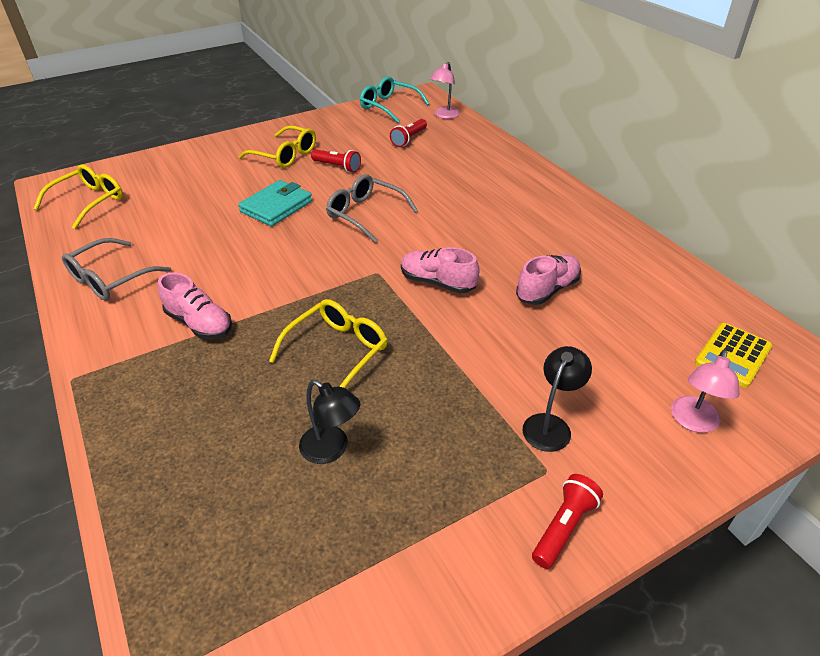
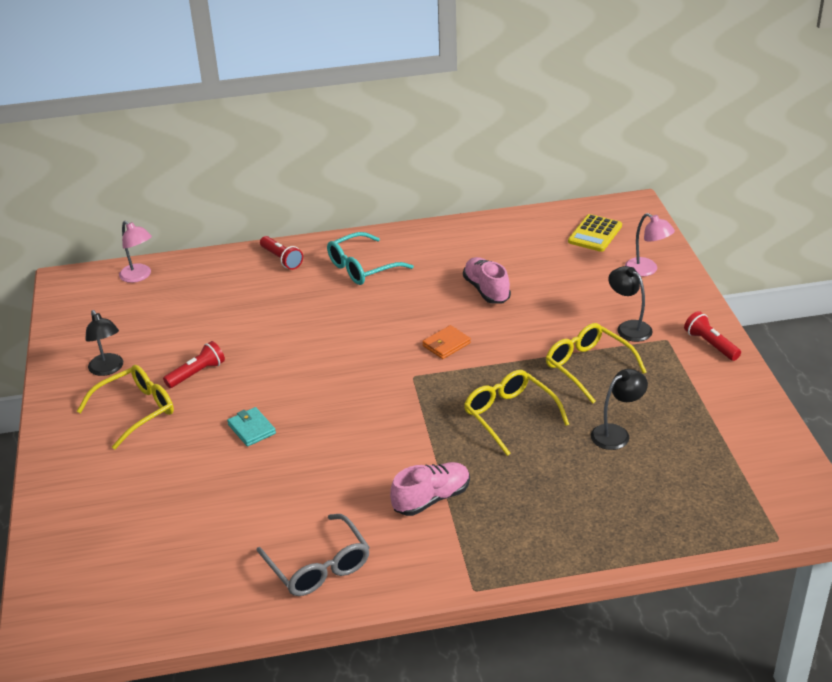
camera: 70 degrees left, 5 degrees down
yellow glasses [33,164,123,229] -> yellow glasses moved to [546,323,647,404]
turquoise wallet [238,180,312,226] -> turquoise wallet [227,407,276,447], size x0.61
grey glasses [326,174,418,242] -> none
turquoise glasses [360,76,430,123] -> turquoise glasses moved to [327,232,414,285]
red flashlight [390,119,427,147] -> red flashlight moved to [260,236,303,270]
pink shoe [401,247,479,293] -> orange wallet [422,325,471,359]
yellow calculator [695,323,772,388] -> yellow calculator turned 60 degrees clockwise [568,214,622,252]
none -> black lamp [85,310,123,376]

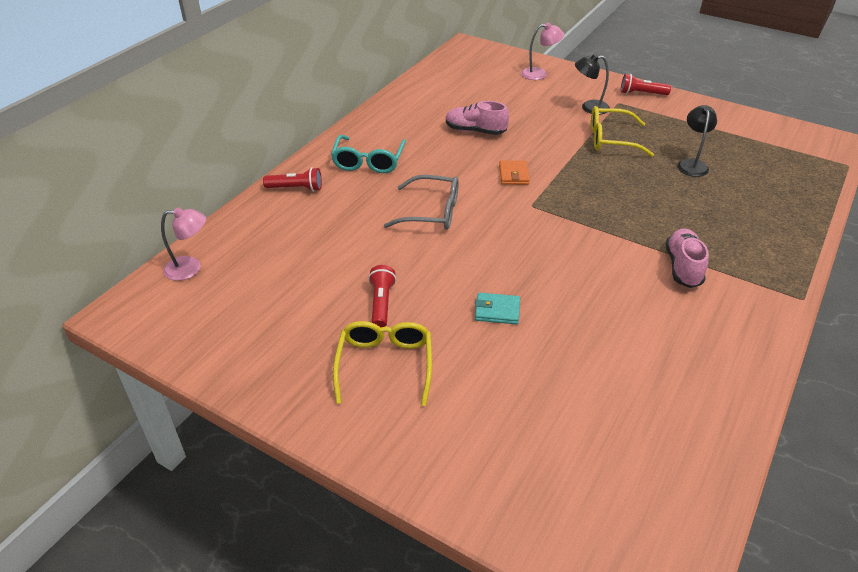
camera: 50 degrees left, 5 degrees up
black lamp [85,310,123,376] -> none
grey glasses [257,514,370,596] -> grey glasses moved to [384,175,459,230]
yellow glasses [464,370,570,456] -> none
yellow calculator [568,214,622,252] -> none

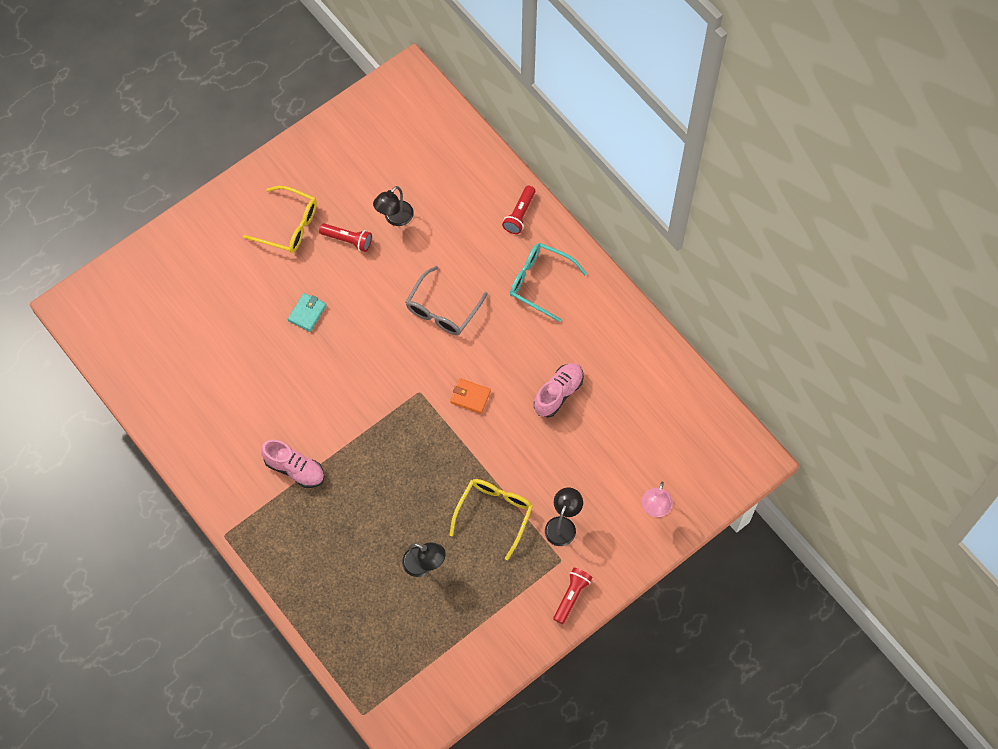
camera: 110 degrees right, 25 degrees up
pink lamp [161,207,206,281] -> none
none -> black lamp [373,186,413,226]

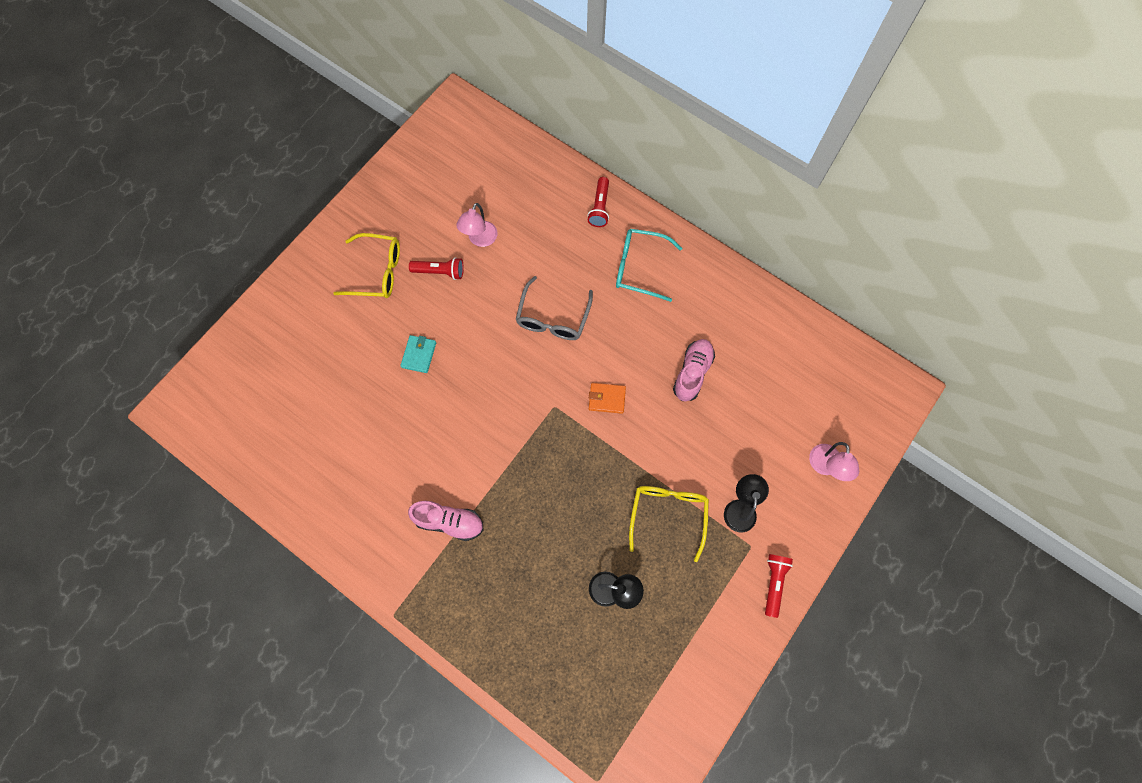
camera: 15 degrees left, 5 degrees up
black lamp [373,186,413,226] -> pink lamp [456,203,497,247]

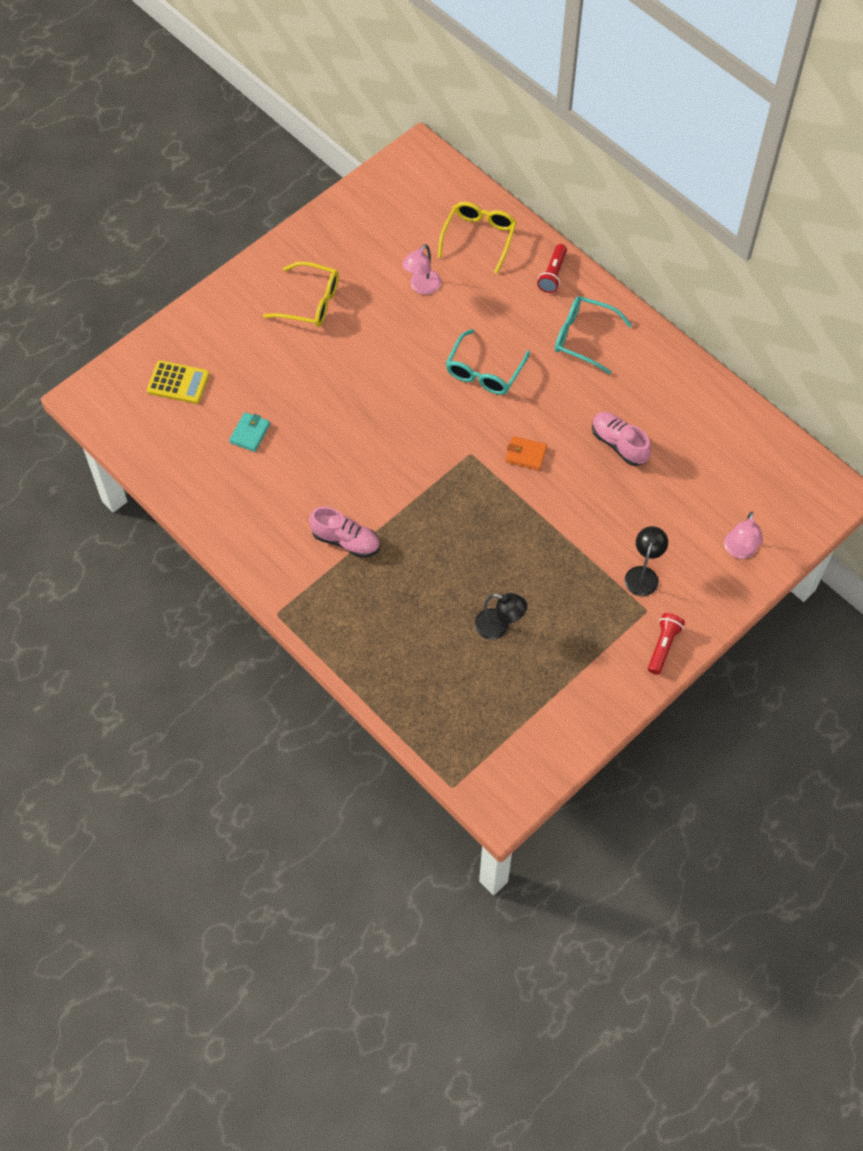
camera: 10 degrees right, 10 degrees down
turquoise wallet [400,335,436,373] -> turquoise wallet moved to [229,412,270,452]
red flashlight [409,257,464,280] -> none
grey glasses [516,276,593,340] -> turquoise glasses [446,329,530,395]
yellow glasses [629,486,709,562] -> yellow glasses moved to [438,202,517,274]
pink shoe [673,339,715,401] -> pink shoe turned 75 degrees counterclockwise [592,412,651,466]
none -> yellow calculator [147,360,210,404]

